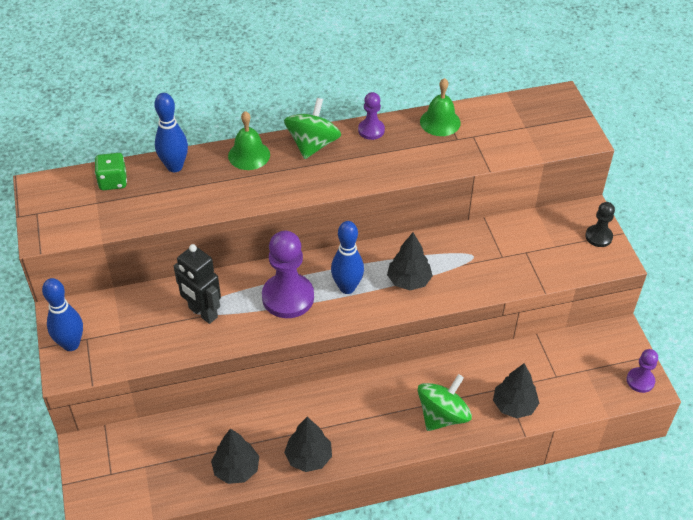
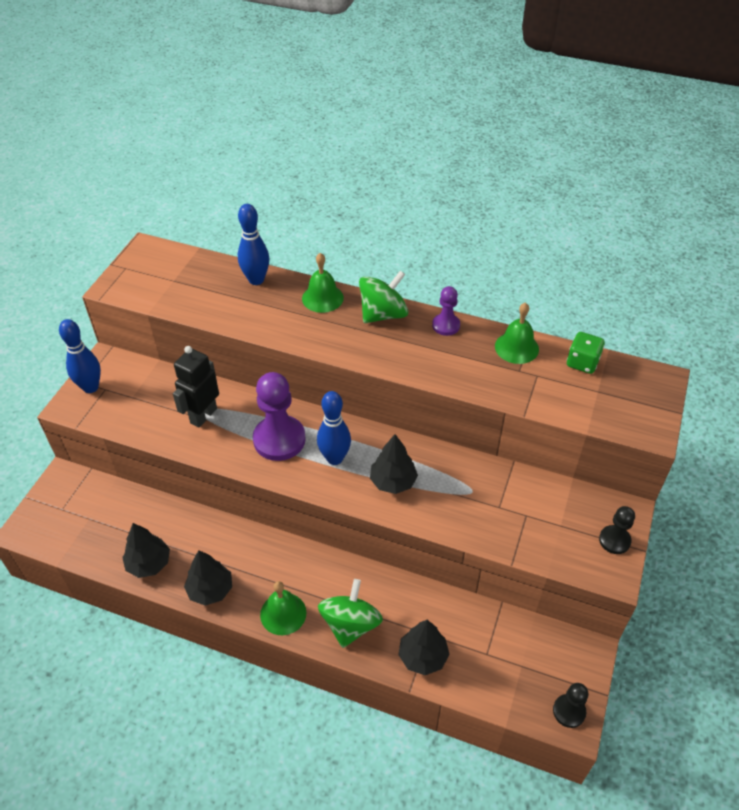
camera: 35 degrees right, 0 degrees up
green dice [95,153,127,190] -> green dice moved to [567,332,605,374]
black robot [174,244,221,324] -> black robot turned 45 degrees clockwise [173,346,219,428]
green spinning top [418,374,472,431] -> green spinning top turned 60 degrees counterclockwise [318,579,383,648]
purple pawn [627,349,658,393] -> black pawn [553,683,589,728]
none -> green bell [260,581,306,635]

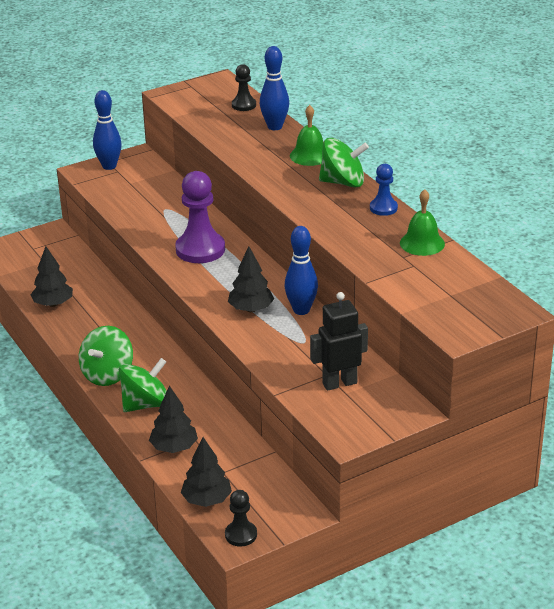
camera: 40 degrees right, 15 degrees down
black robot [173,346,219,428] -> black robot moved to [310,292,368,391]
black tree [184,550,232,606] -> black tree moved to [181,437,232,507]
green bell [260,581,306,635] -> green spinning top [79,326,133,386]
blue bowling pin [317,391,351,465] -> blue bowling pin moved to [285,226,318,315]
purple pawn [432,286,460,336] -> blue pawn [370,164,398,216]
green dice [567,332,605,374] -> none
black pawn [599,506,635,554] -> black pawn moved to [232,64,256,111]

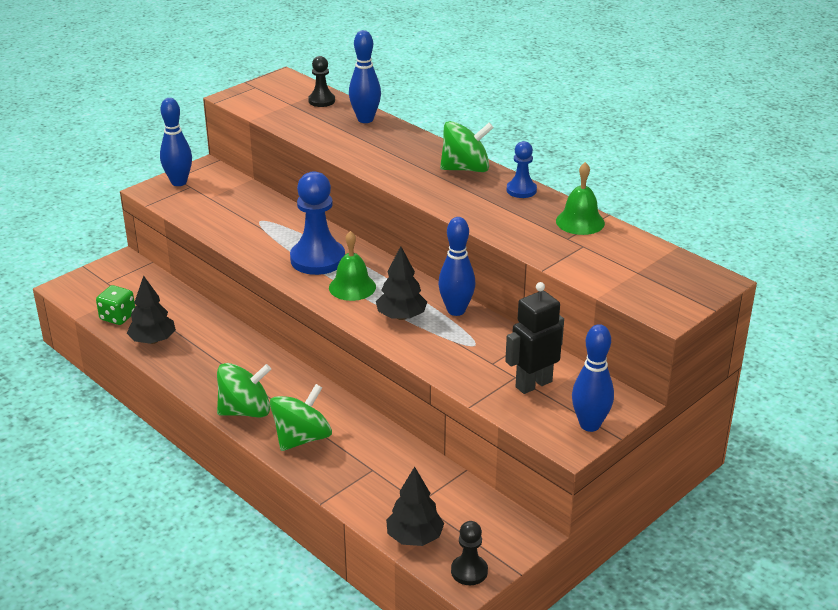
camera: 15 degrees left, 0 degrees up
green spinning top [79,326,133,386] -> green spinning top turned 120 degrees counterclockwise [217,363,271,418]
black tree [149,385,198,453] -> none
purple pawn [175,171,225,263] -> blue pawn [290,171,345,275]
green bell [290,105,323,166] -> green bell moved to [329,231,376,301]
none -> green dice [96,285,135,325]
none -> blue bowling pin [572,324,614,432]

